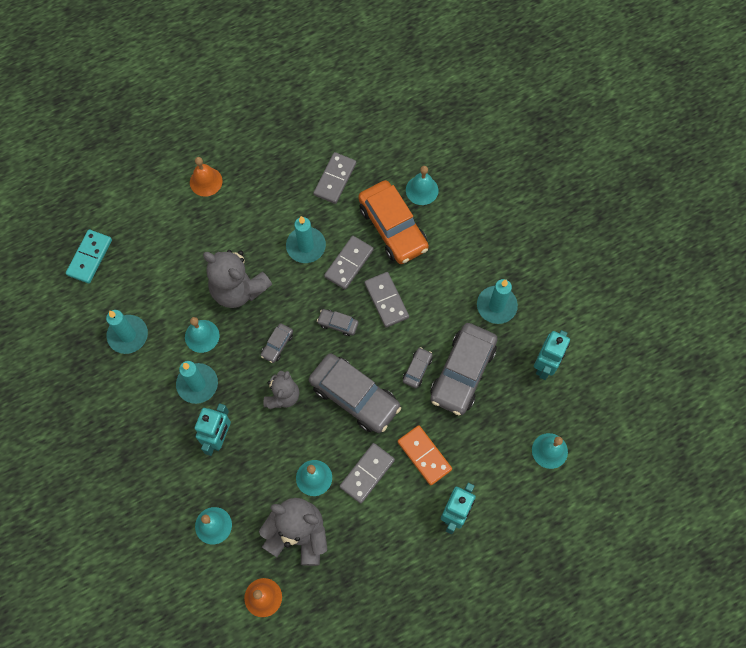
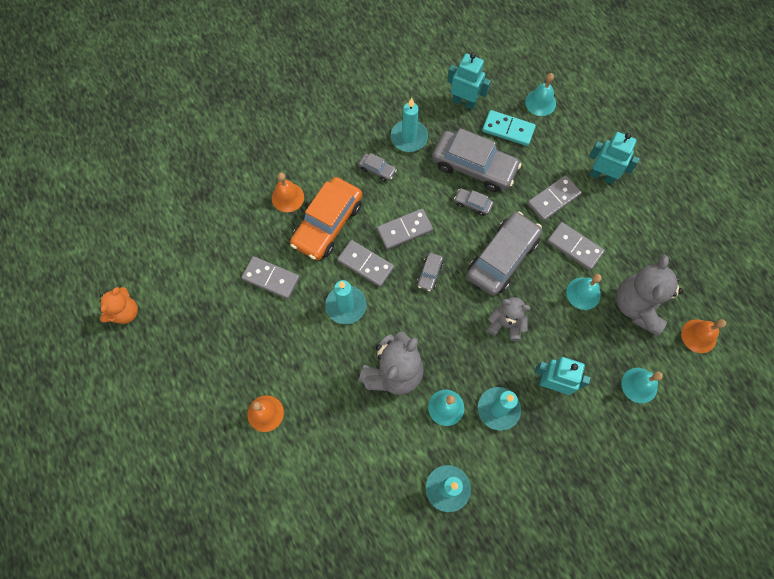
camera: 90 degrees left, 0 degrees up
turquoise domino [66,229,112,283] -> turquoise domino moved to [482,110,536,146]
grey car [261,323,293,363] -> grey car moved to [358,153,397,182]
orange car [358,180,429,264] -> orange car turned 150 degrees clockwise [290,177,362,260]
orange domino [398,425,452,485] -> grey domino [528,175,582,221]
turquoise bell [406,166,438,205] -> orange bell [272,173,304,212]
none -> orange teddy bear [99,287,138,324]

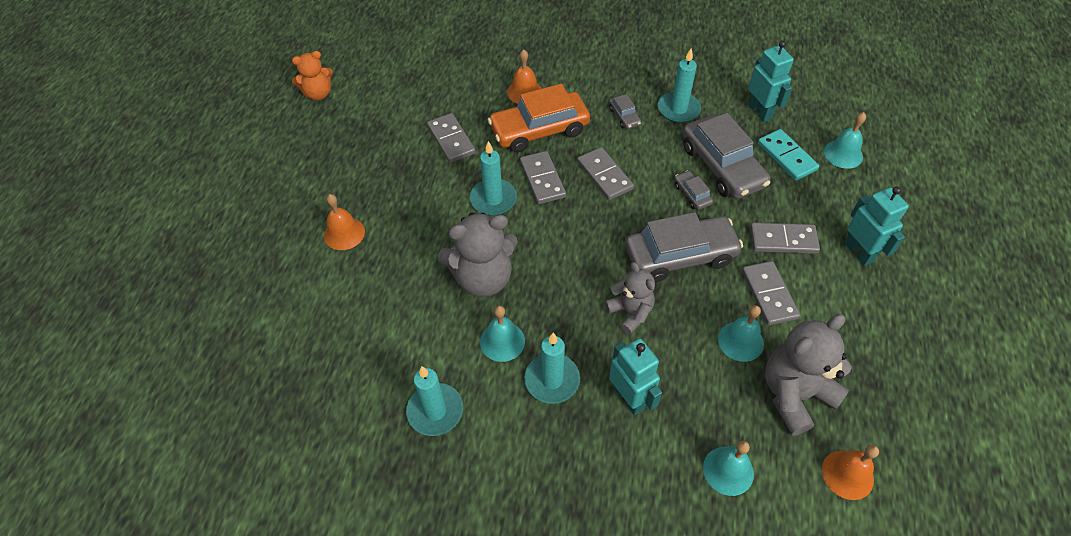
camera: 40 degrees right, 15 degrees down
grey domino [377,208,433,250] -> grey domino turned 45 degrees clockwise [577,147,634,200]
grey car [417,252,443,291] -> none

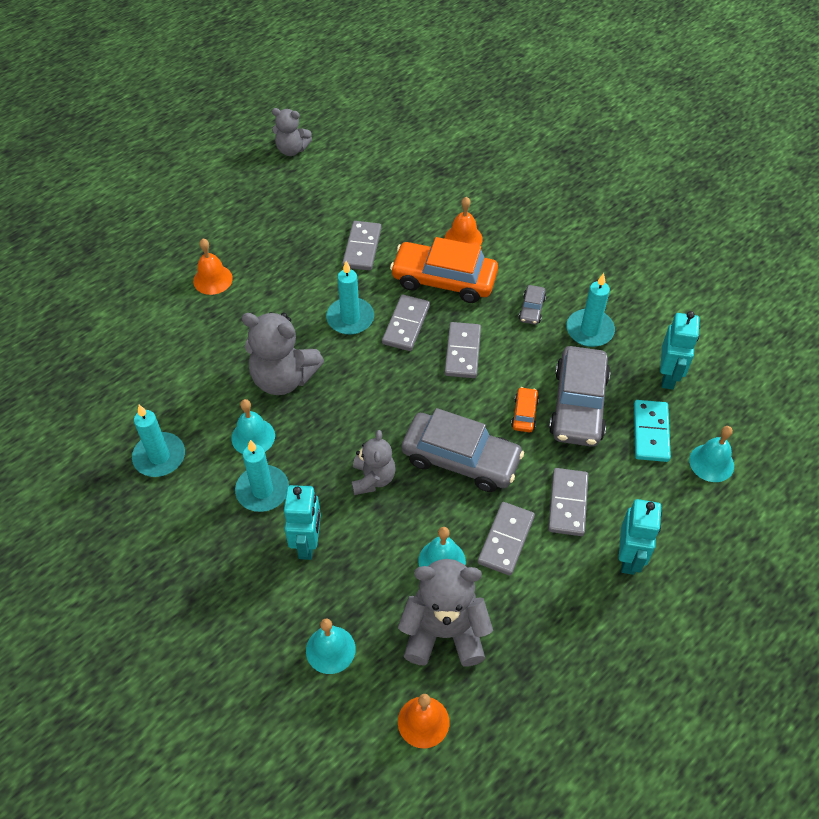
camera: 35 degrees right, 0 degrees up
orange teddy bear [292,51,333,100] -> grey teddy bear [272,108,312,156]
grey car [674,171,713,210] -> orange car [511,387,539,432]
grey domino [750,223,820,254] -> grey domino turned 60 degrees clockwise [548,468,588,536]

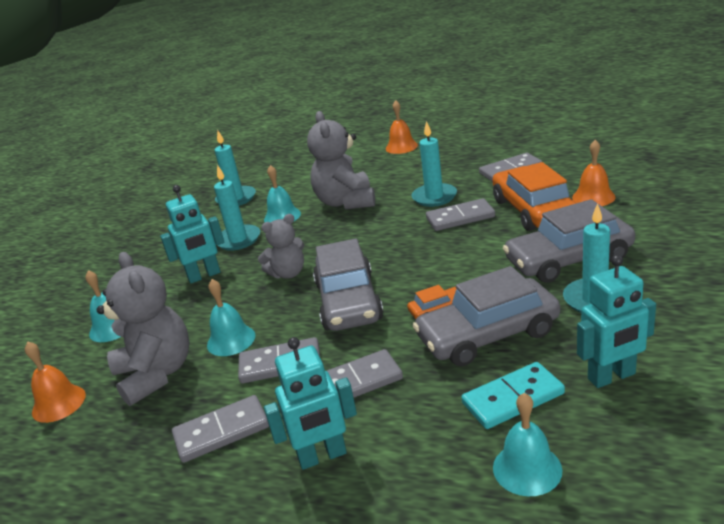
camera: 65 degrees right, 25 degrees down
grey teddy bear [272,108,312,156] -> none
grey domino [445,322,481,378] -> grey domino moved to [172,395,269,463]
grey car [519,285,546,325] -> grey car [503,199,635,283], size x2.25

